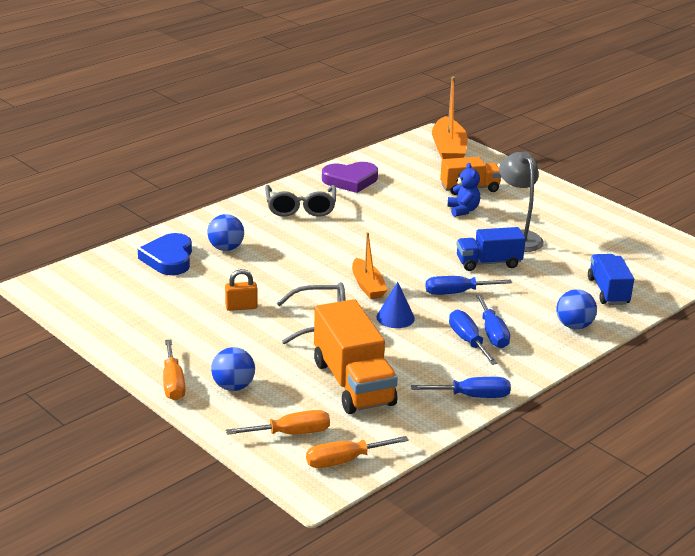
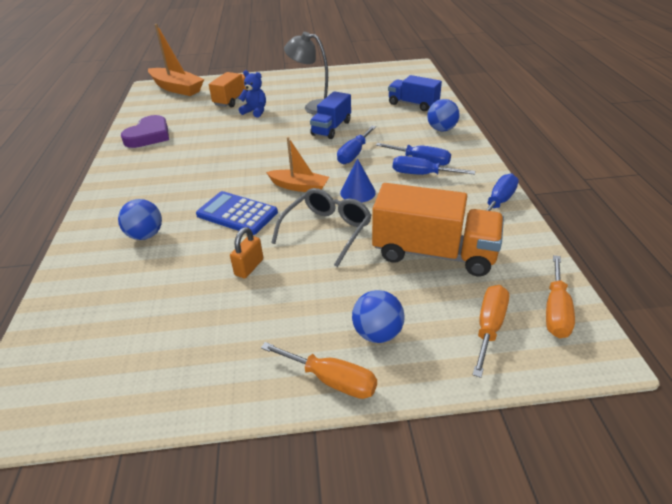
camera: 50 degrees left, 10 degrees up
blue heart [138,233,192,275] -> none
grey glasses [265,185,336,217] -> none
none -> blue calculator [196,191,278,235]

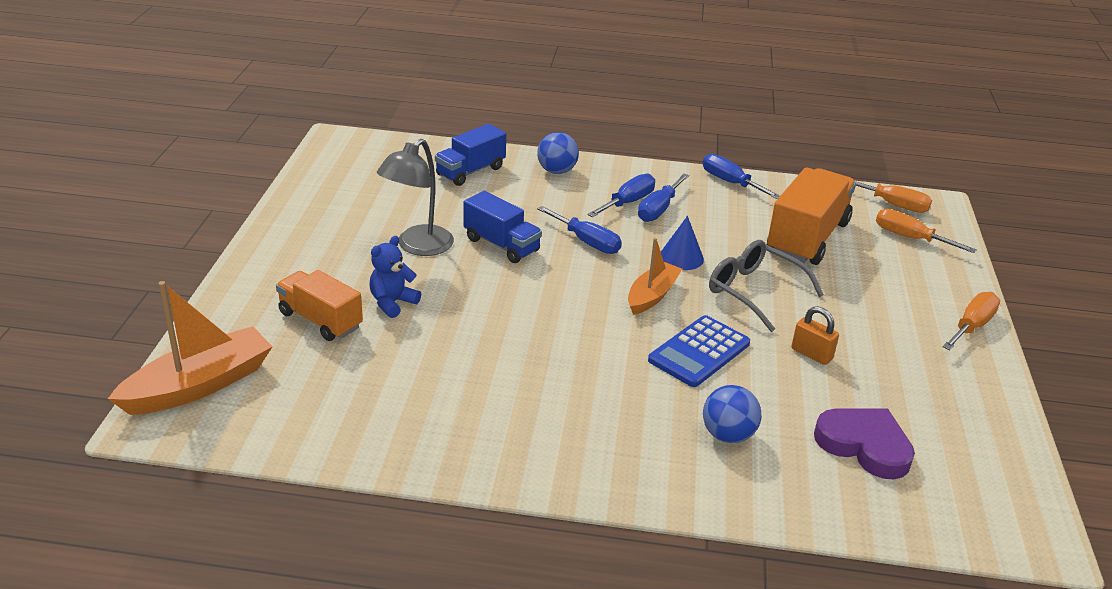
camera: 80 degrees left, 5 degrees down
purple heart [121,115,169,148] -> purple heart moved to [814,408,915,479]
blue ball [352,290,405,343] -> none

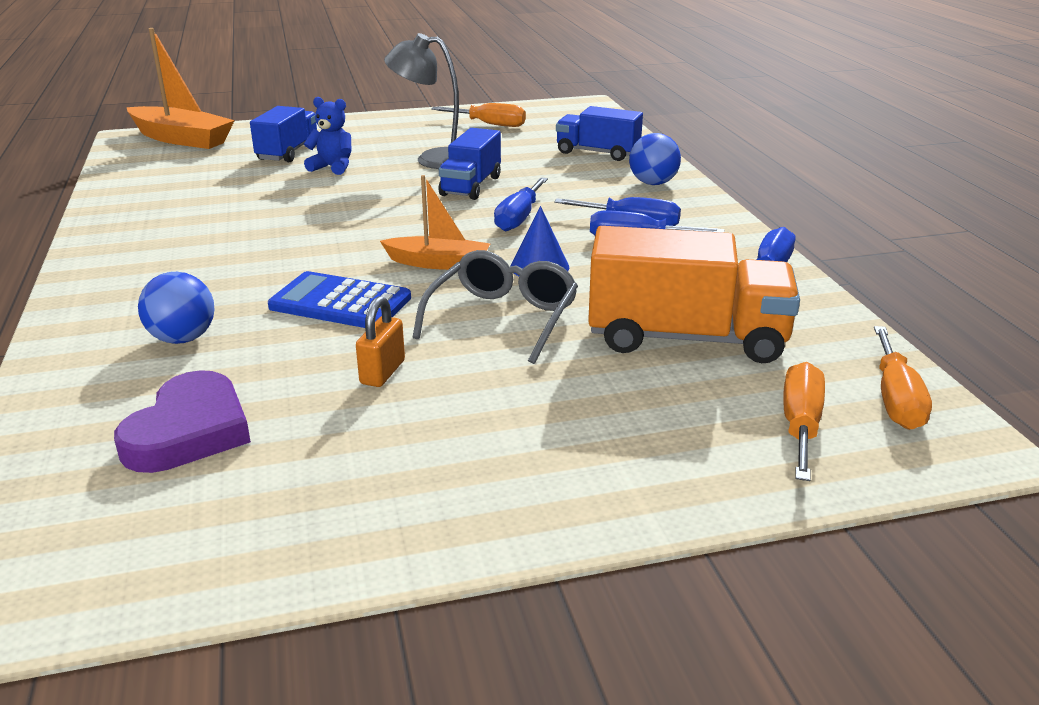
camera: 70 degrees right, 5 degrees down
orange truck [276,270,363,341] -> blue truck [250,106,318,162]
orange screwdriver [943,292,1000,350] -> orange screwdriver moved to [431,103,526,127]

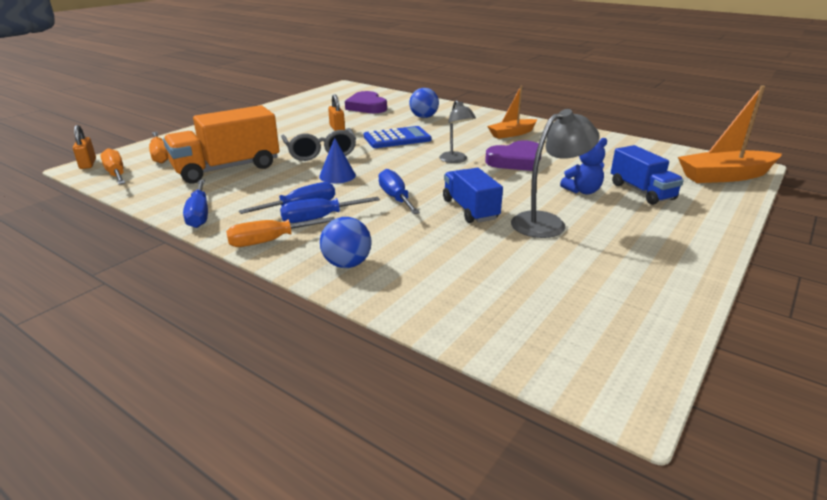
camera: 140 degrees right, 0 degrees up
orange boat [380,175,491,270] -> orange boat moved to [487,85,538,139]
orange screwdriver [431,103,526,127] -> orange screwdriver moved to [226,217,335,247]
blue truck [556,106,643,161] -> none
none -> orange padlock [73,125,96,169]
none -> grey lamp [439,100,476,163]
none -> purple heart [485,140,542,171]

